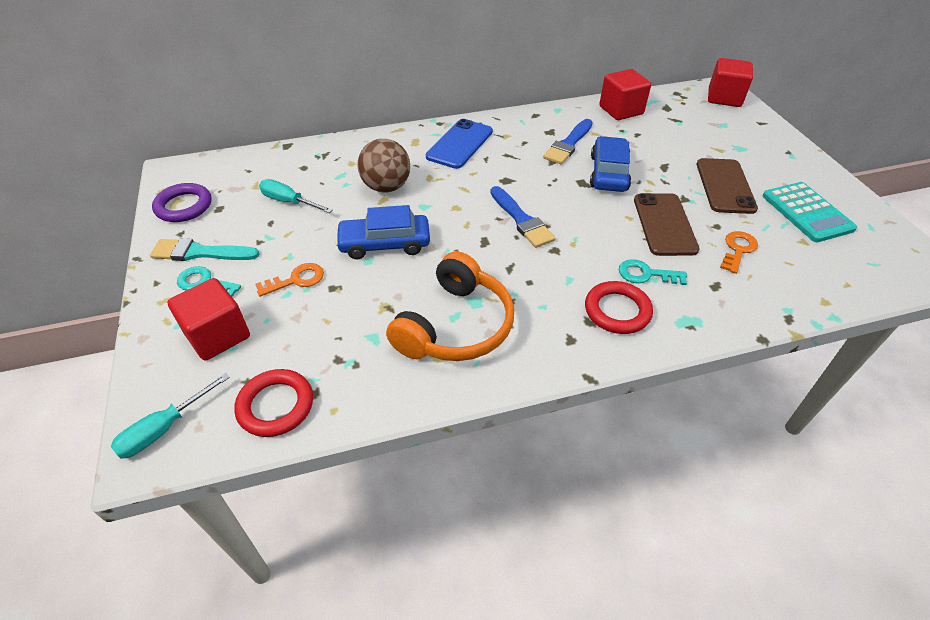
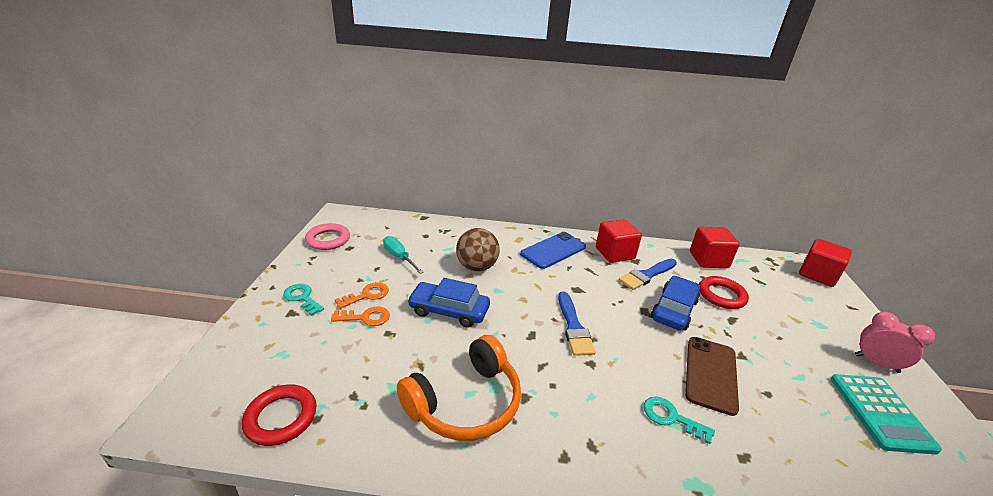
camera: 20 degrees right, 15 degrees down
turquoise screwdriver [111,373,230,459] -> none
turquoise brush [150,238,259,261] -> none
purple ring [152,183,212,222] -> pink ring [305,223,350,250]
red cube [167,278,250,361] -> red cube moved to [596,219,642,263]
red ring [585,281,653,334] -> red ring moved to [699,276,749,309]
brown phone [697,158,758,214] -> none
orange key [720,231,758,274] -> orange key moved to [335,282,389,309]
none -> pink clock [855,312,935,373]

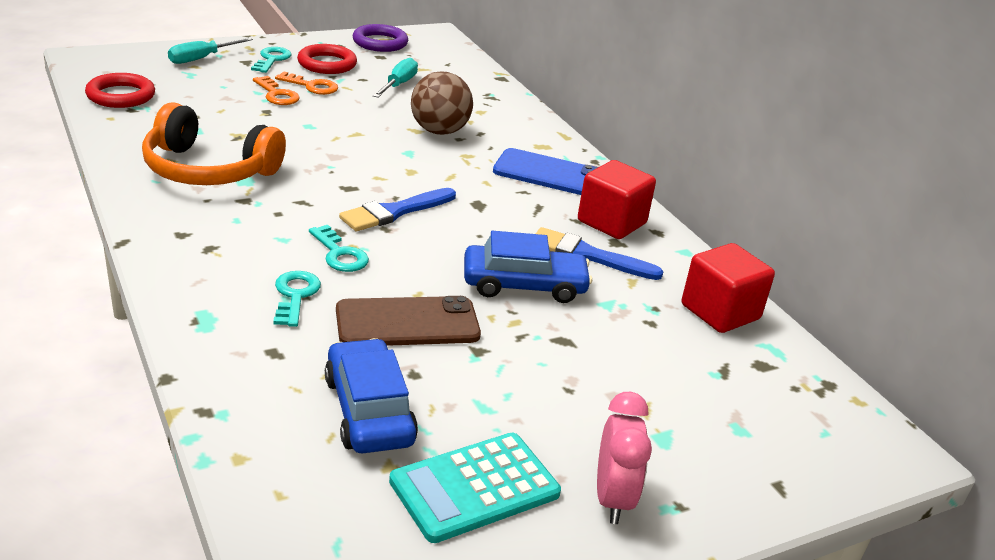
camera: 55 degrees right, 0 degrees up
pink ring [305,223,350,250] -> purple ring [353,24,408,52]
blue car [407,278,490,328] -> blue car moved to [325,338,418,453]
red ring [699,276,749,309] -> red ring moved to [297,44,357,74]
red cube [799,239,852,287] -> none
none -> turquoise screwdriver [168,37,253,64]
none -> turquoise key [309,225,369,272]

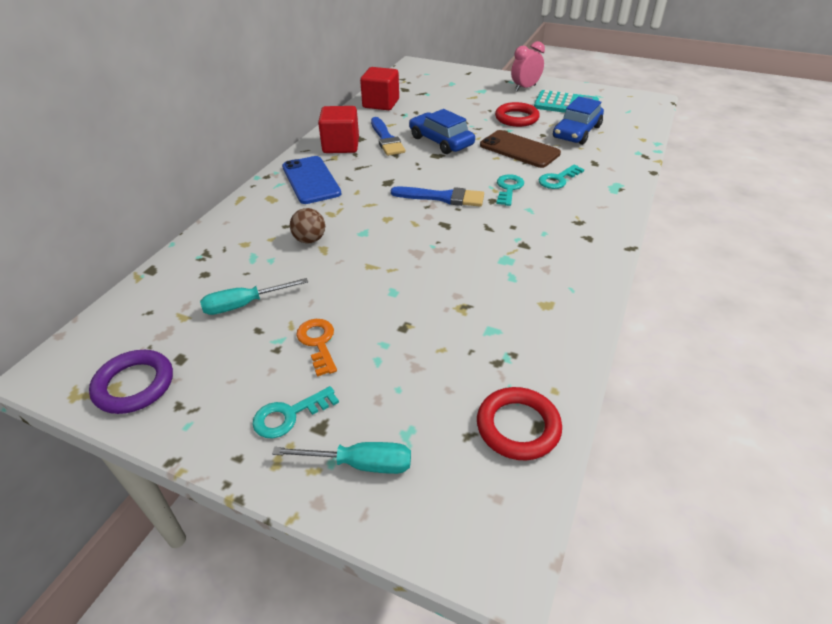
camera: 125 degrees left, 10 degrees up
orange headphones [142,102,286,185] -> none
orange key [253,76,300,105] -> none
red ring [297,44,357,74] -> red ring moved to [495,102,540,127]
brown ball [411,72,473,135] -> brown ball [290,208,325,243], size x0.62

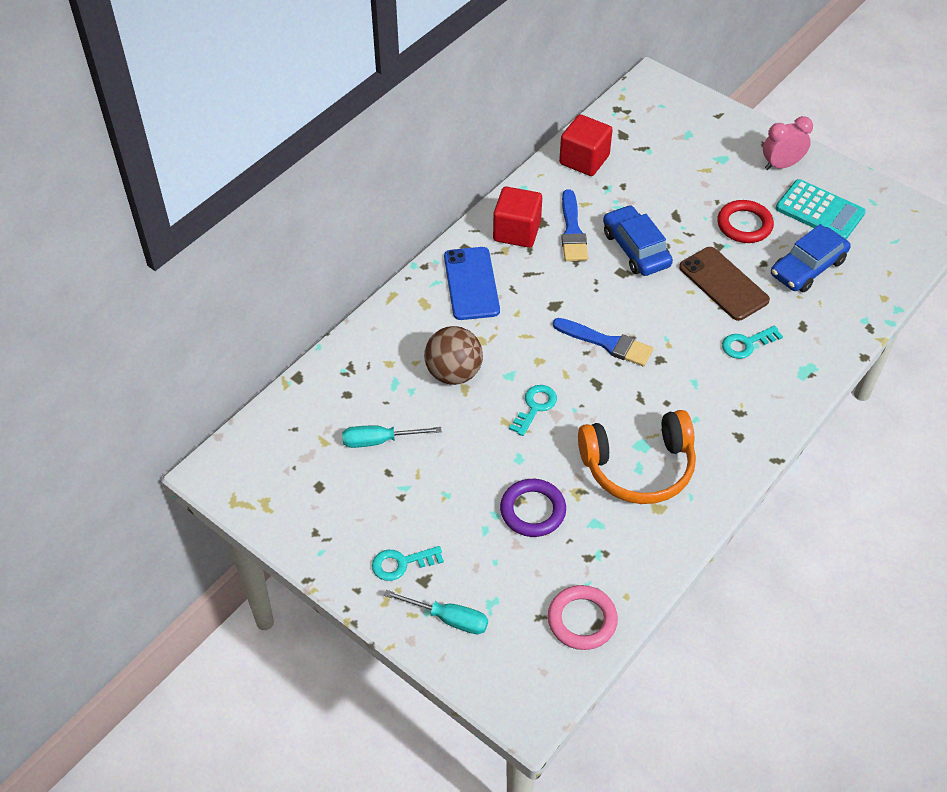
camera: 15 degrees right, 10 degrees up
purple ring [89,350,173,414] -> purple ring moved to [500,479,566,537]
brown ball [290,208,325,243] -> brown ball [424,326,483,385], size x1.62
orange key [296,319,337,377] -> none
red ring [477,387,562,460] -> pink ring [548,585,618,650]
turquoise key [497,174,524,206] -> turquoise key moved to [509,385,557,436]
none -> orange headphones [578,410,696,504]

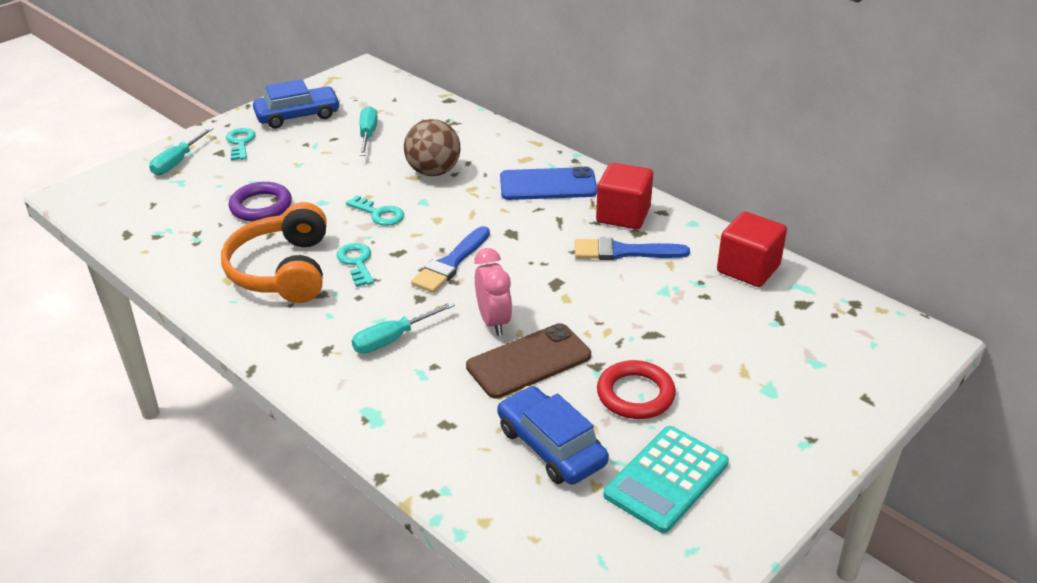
camera: 95 degrees right, 15 degrees down
pink ring [548,585,618,650] -> none
blue car [603,205,673,276] -> blue car moved to [253,79,340,128]
turquoise key [722,326,783,359] -> turquoise key moved to [337,243,374,287]
pink clock [763,116,813,170] -> pink clock moved to [474,248,512,336]
none -> turquoise screwdriver [352,302,455,354]

